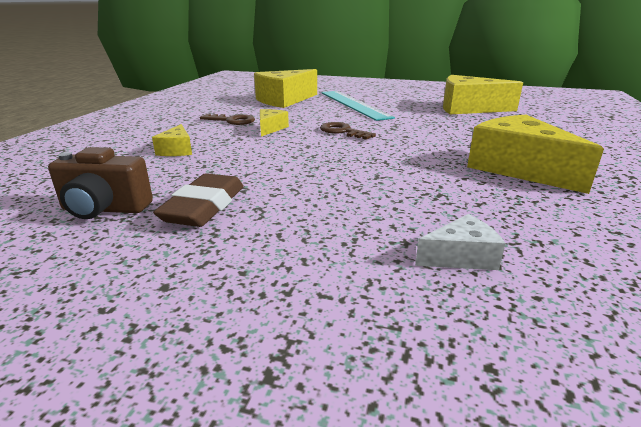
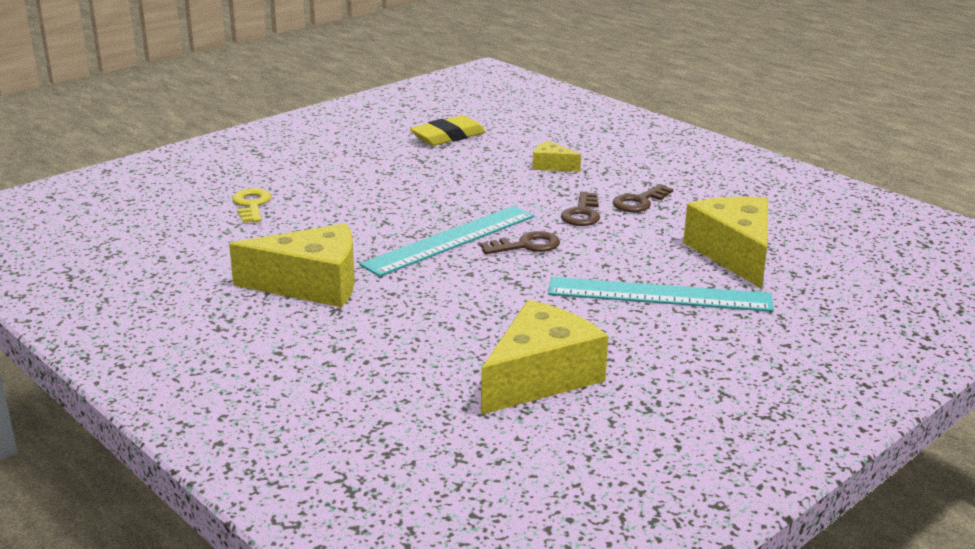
camera: 120 degrees right, 0 degrees up
brown camera [48,147,153,219] -> yellow eraser [410,115,486,146]
brown eraser [153,173,244,227] -> none
yellow cheese [260,109,289,136] -> brown key [561,192,600,226]
white cheese [415,214,506,270] -> yellow key [232,188,271,223]
none -> turquoise ruler [359,206,534,277]

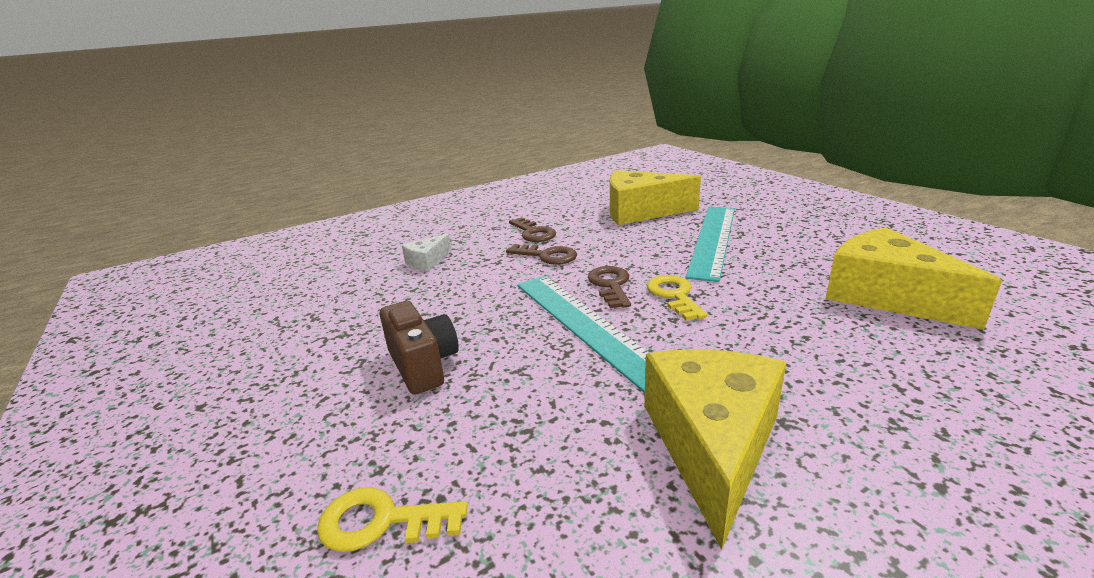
camera: 75 degrees left, 0 degrees up
yellow eraser [410,115,486,146] -> none
yellow cheese [533,141,581,172] -> white cheese [402,233,452,271]
none -> brown camera [379,301,459,395]
none -> yellow key [647,275,707,321]

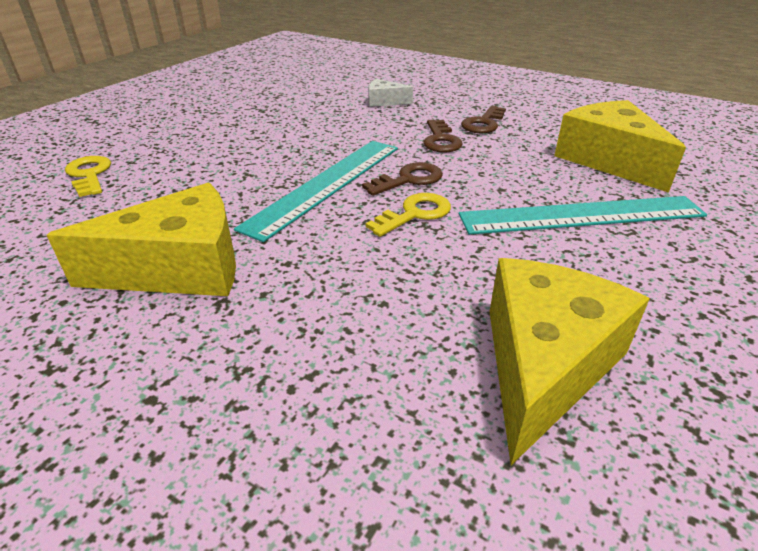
camera: 60 degrees right, 10 degrees up
brown camera [379,301,459,395] -> none

